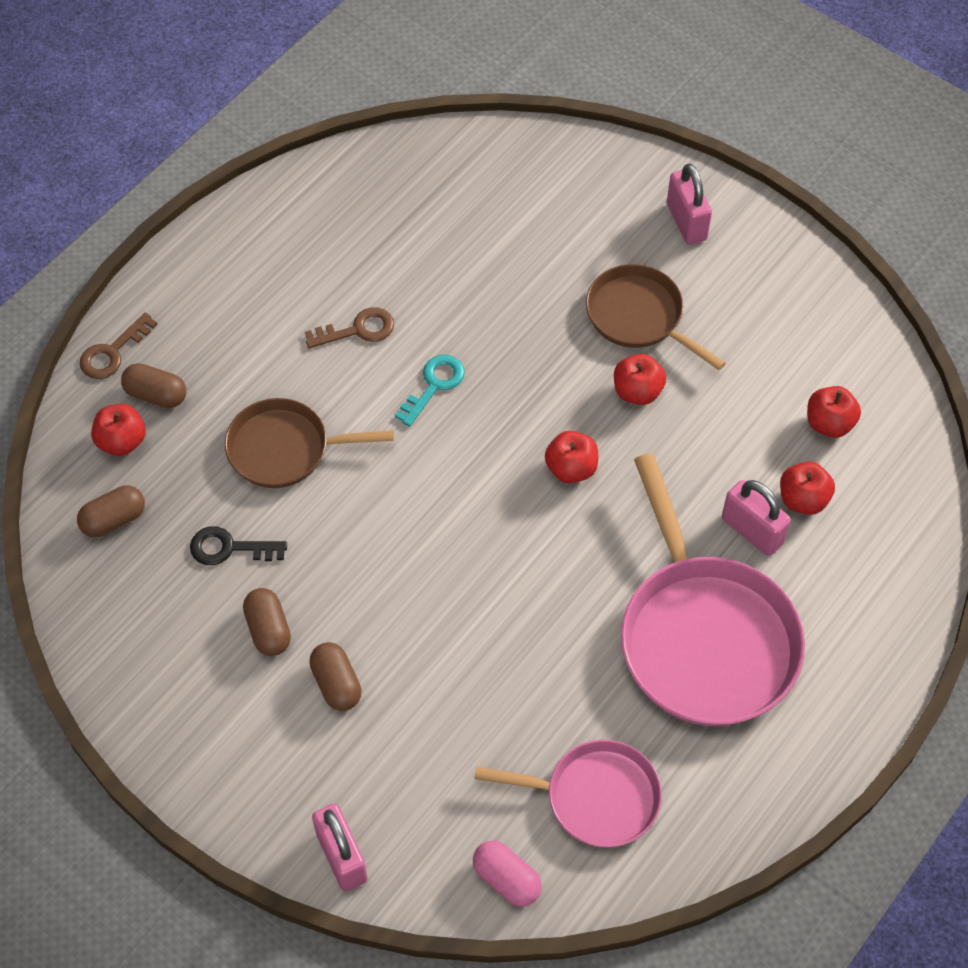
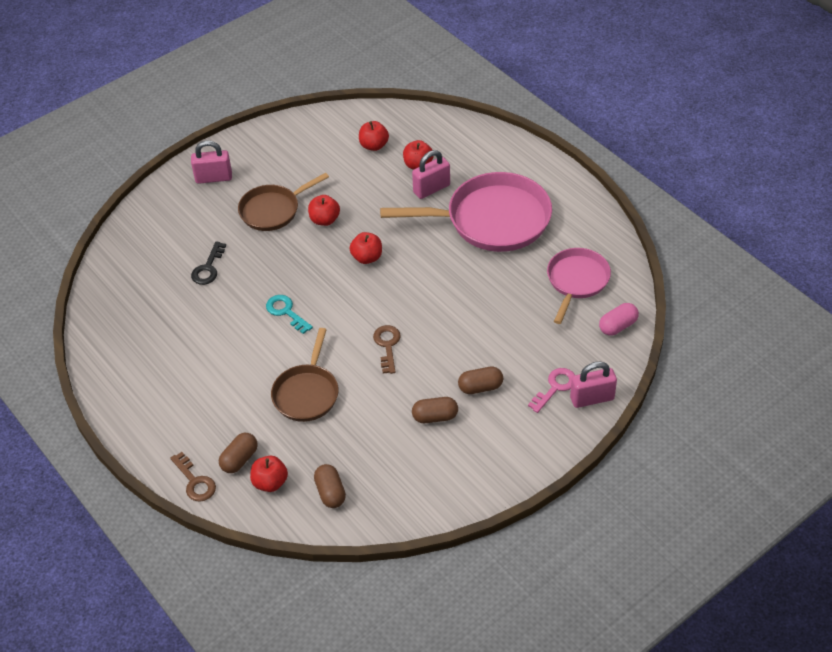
camera: 75 degrees left, 10 degrees down
black key [190,526,287,565] -> black key moved to [191,241,226,285]
brown key [305,307,394,348] -> brown key moved to [373,325,401,374]
none -> pink key [528,368,575,413]

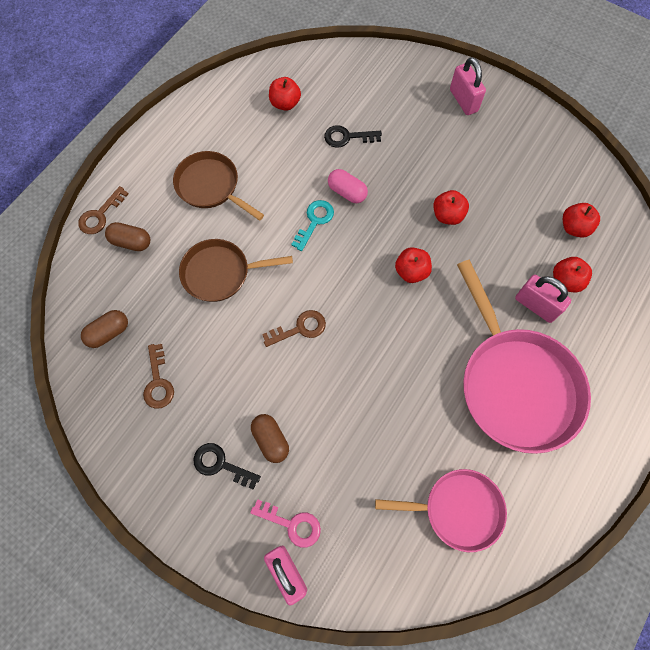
camera: 70 degrees right, 20 degrees up
brown pan [238,173,329,231] -> brown pan moved to [173,151,264,220]
red apple [250,456,288,492] -> red apple moved to [269,77,301,111]
brown capsule [412,397,458,423] -> none
pink capsule [599,303,639,335] -> pink capsule moved to [328,169,368,203]
none -> brown key [143,344,174,409]
none -> black key [193,443,261,490]

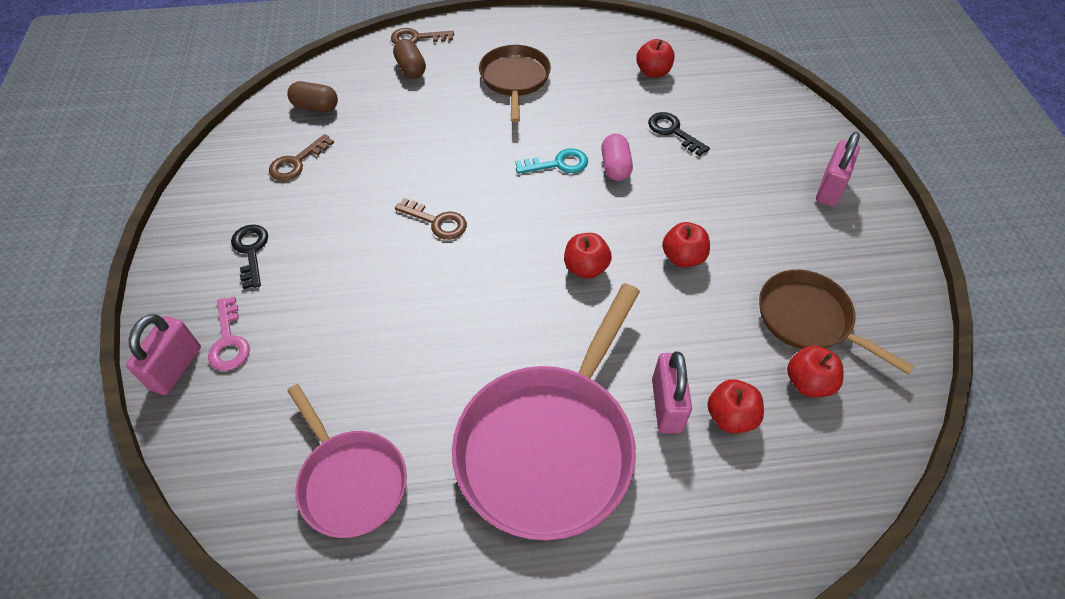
camera: 50 degrees right, 15 degrees down
brown pan [179,239,293,302] -> brown pan moved to [759,270,914,375]
brown capsule [251,414,289,463] -> none

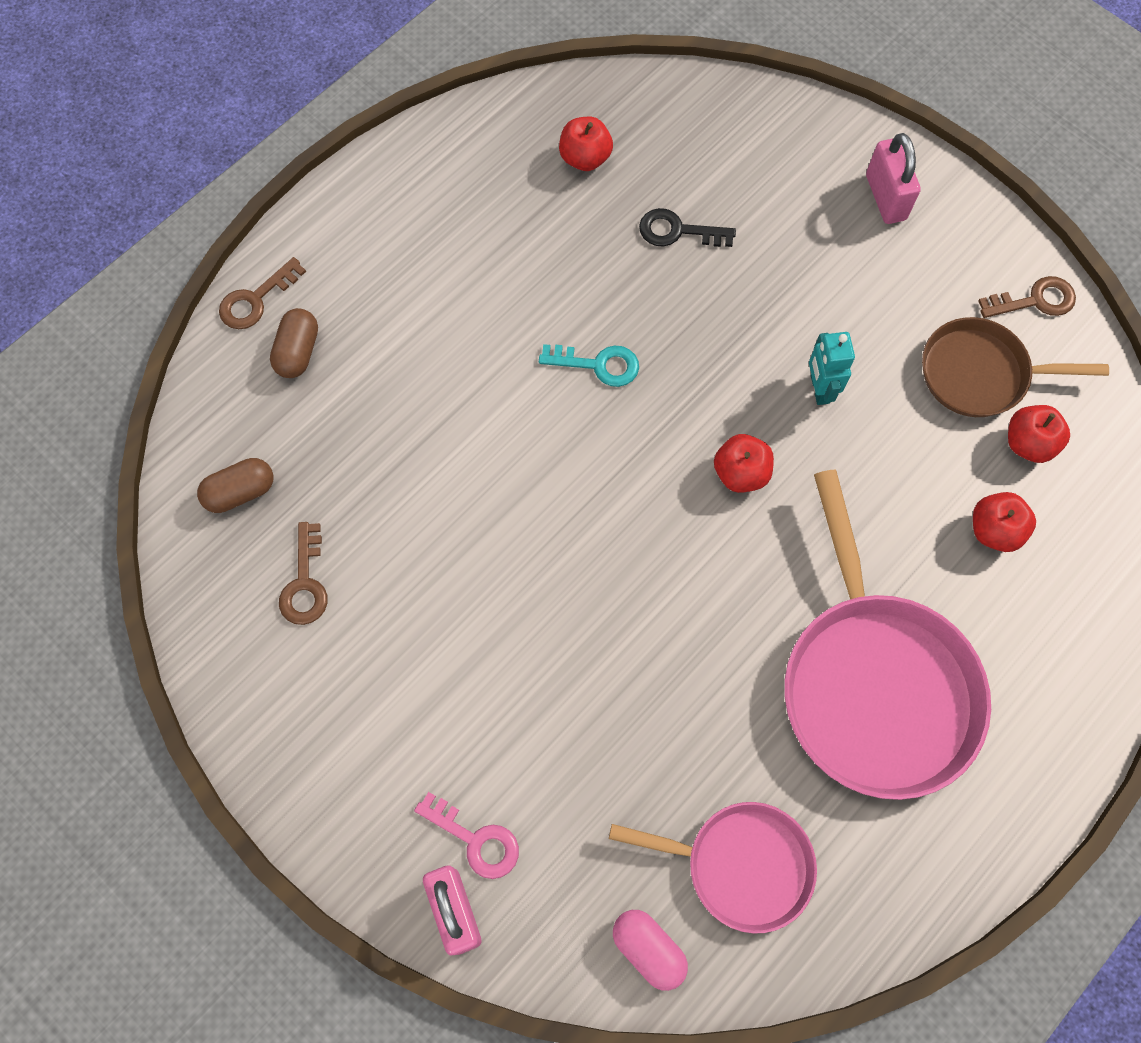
camera: 40 degrees left, 15 degrees up
black key [231,224,268,289] -> none
brown capsule [393,39,426,79] -> brown capsule turned 75 degrees clockwise [270,308,318,378]
brown key [395,198,467,240] -> brown key moved to [978,276,1076,318]
brown pan [479,45,551,122] -> none
turquoise key [516,148,588,174] -> turquoise key turned 60 degrees clockwise [539,344,639,387]
pink capsule [601,134,633,181] -> pink capsule moved to [613,910,688,991]
pink padlock [652,351,692,433] -> none
red apple [662,222,710,268] -> turquoise robot [809,332,855,405]

